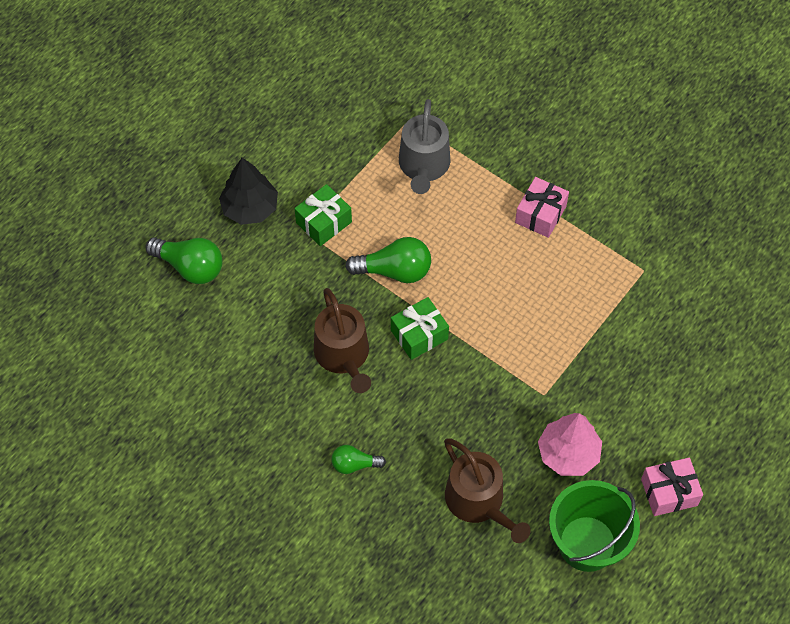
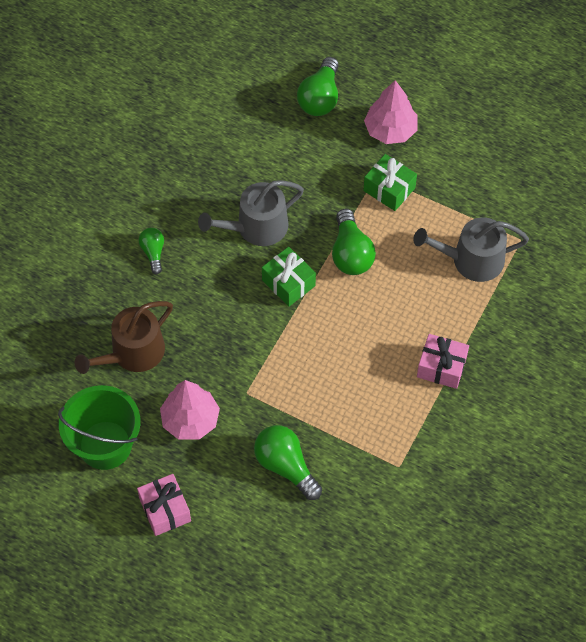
camera: 80 degrees right, 0 degrees up
black tree [219,158,278,225] -> pink tree [364,80,418,144]
brown watering can [314,288,371,393] -> grey watering can [198,180,304,246]
none -> green light bulb [254,425,322,500]

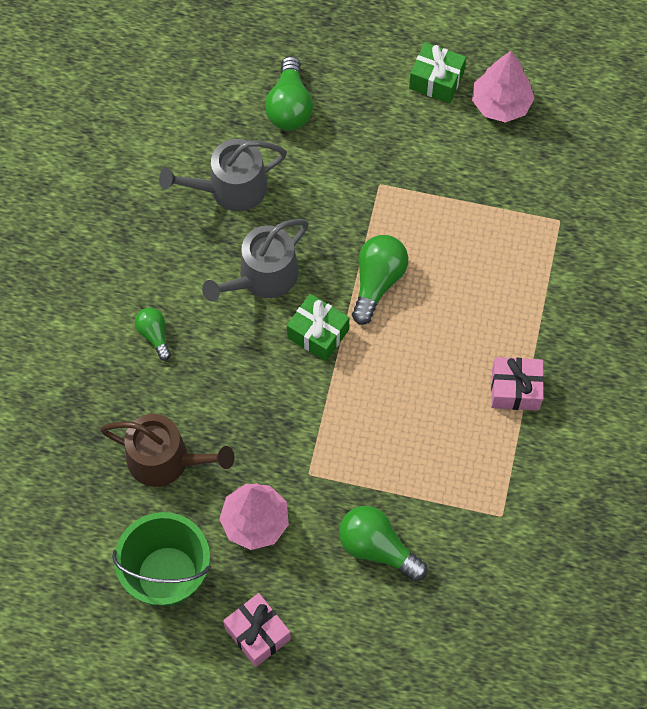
camera: 15 degrees left, 5 degrees up
brown watering can [74,301,173,374] -> brown watering can turned 105 degrees counterclockwise [100,414,235,487]
green light bulb [332,209,376,275] -> green light bulb turned 135 degrees counterclockwise [352,235,408,325]
green gift [363,154,417,211] -> green gift moved to [409,42,466,103]
pink tree [364,80,418,144] -> pink tree moved to [472,51,535,123]
grey watering can [413,217,529,282] -> grey watering can moved to [159,139,287,211]

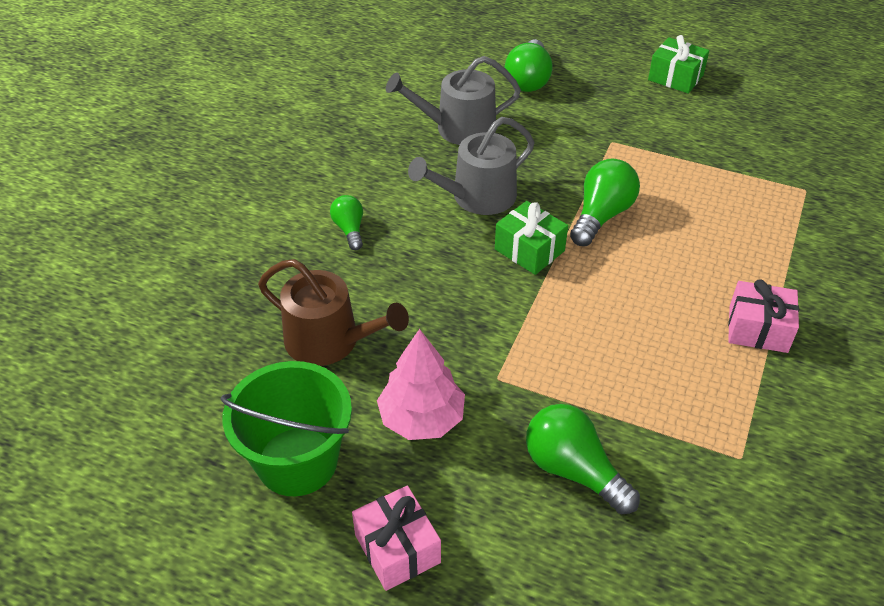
camera: 10 degrees right, 20 degrees down
pink tree [472,51,535,123] -> none

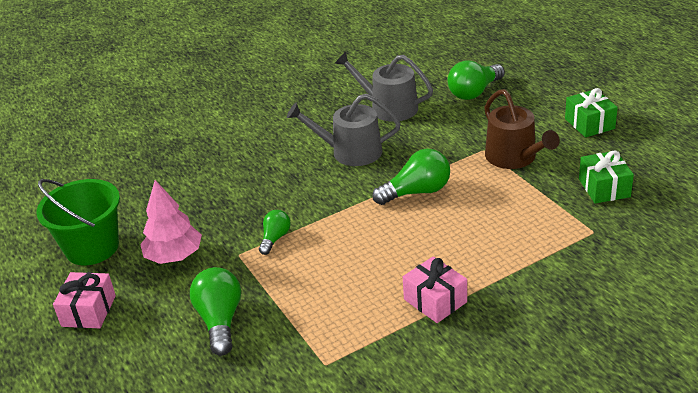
camera: 40 degrees right, 10 degrees down
brown watering can [258,259,409,366] -> brown watering can moved to [484,89,560,169]
green light bulb [330,195,363,250] -> green light bulb moved to [259,210,291,255]
green gift [495,201,568,275] -> green gift moved to [579,150,634,203]

